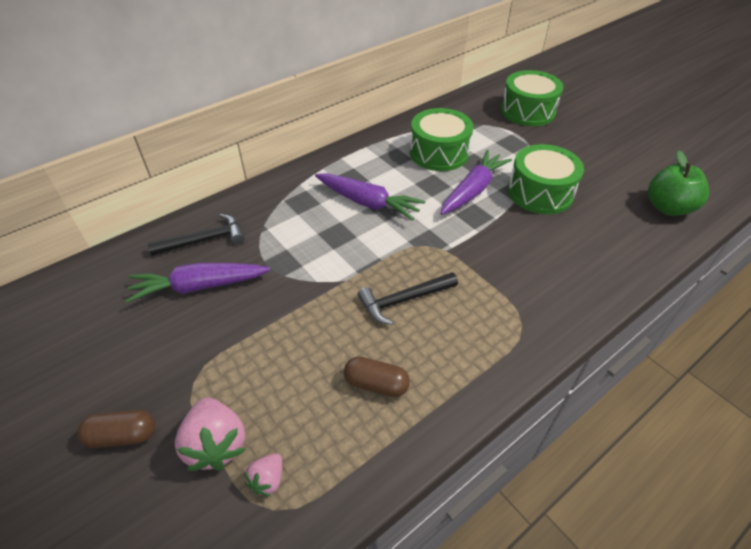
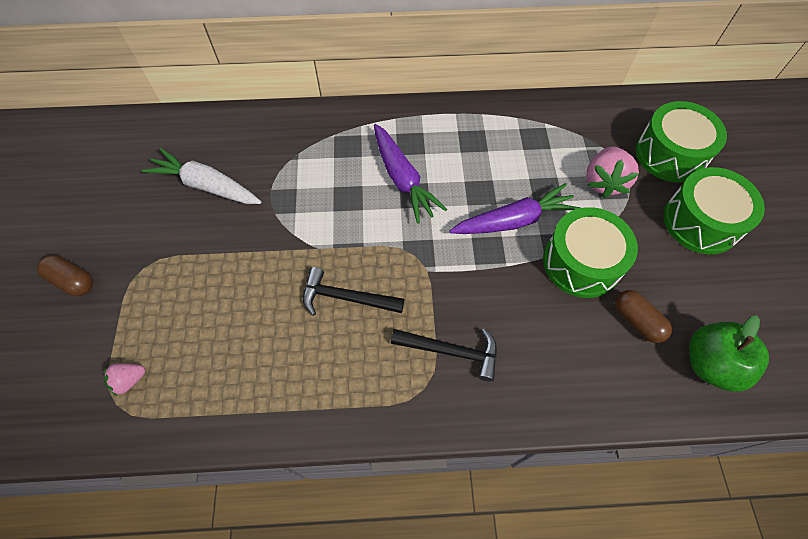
camera: 35 degrees right, 15 degrees up
purple carrot [125,263,270,303] -> white carrot [142,148,261,204]
black hammer [147,214,245,256] -> black hammer moved to [391,328,497,382]
pink strawberry [175,397,245,471] -> pink strawberry moved to [586,147,639,198]
brown capsule [344,356,410,397] -> brown capsule moved to [615,290,672,343]
green drum [410,108,474,171] -> green drum moved to [663,167,765,254]

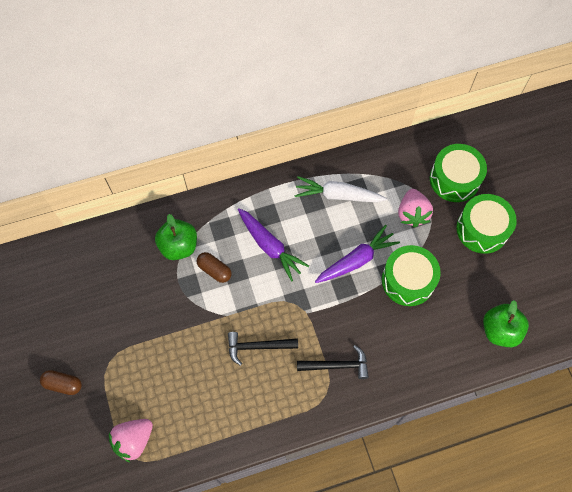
camera: 15 degrees left, 5 degrees up
pink strawberry [104,363,145,396] -> pink strawberry [109,419,153,463], size x1.86
white carrot [142,148,261,204] -> white carrot moved to [295,176,387,203]
brown capsule [615,290,672,343] -> brown capsule moved to [197,252,232,283]
none -> green apple [155,214,197,260]

